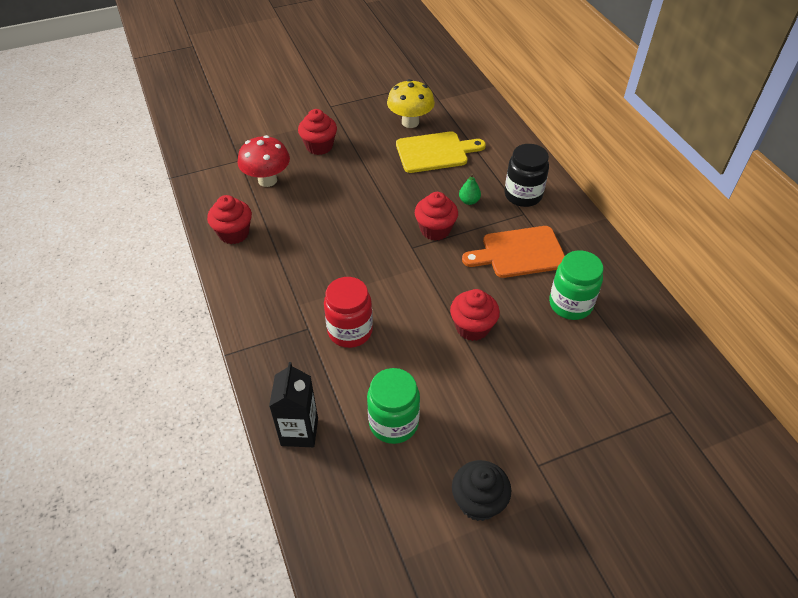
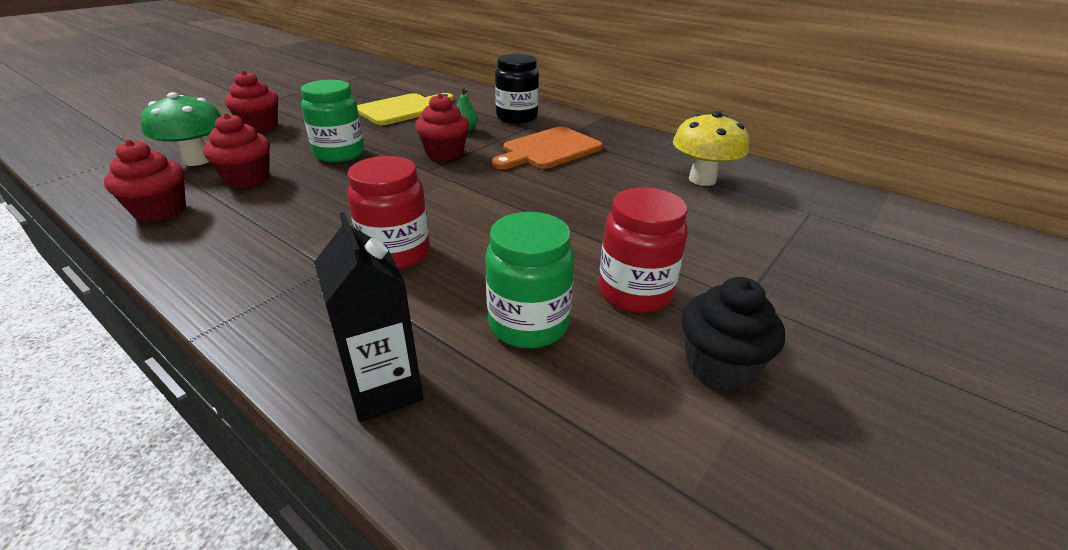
camera: 30 degrees left, 15 degrees down
red mushroom [238,135,290,187] -> green mushroom [141,92,221,166]
yellow mushroom [387,79,435,128] -> yellow mushroom moved to [673,111,749,186]
red cupcake [450,289,500,341] -> red cupcake moved to [203,113,270,188]
green jar [549,250,604,320] -> green jar moved to [301,80,364,163]
none -> red jar [599,187,688,313]

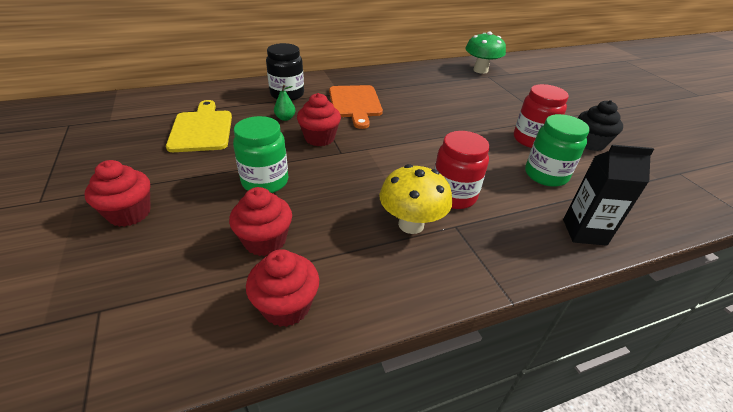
camera: 60 degrees left, 5 degrees up
green mushroom [141,92,221,166] -> green mushroom moved to [465,31,506,74]
yellow mushroom [673,111,749,186] -> yellow mushroom moved to [379,164,452,234]

